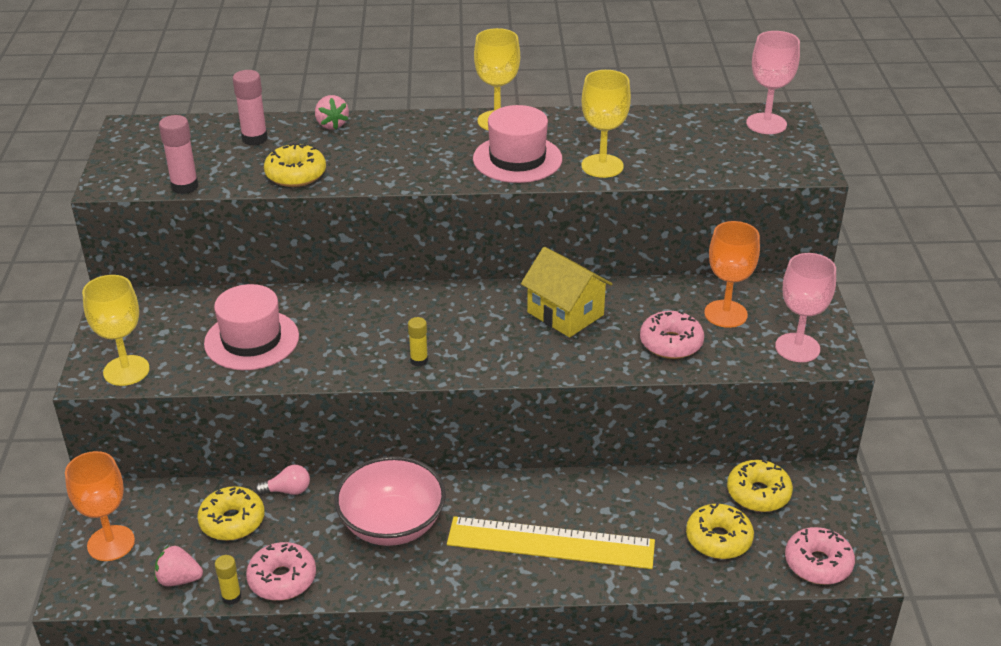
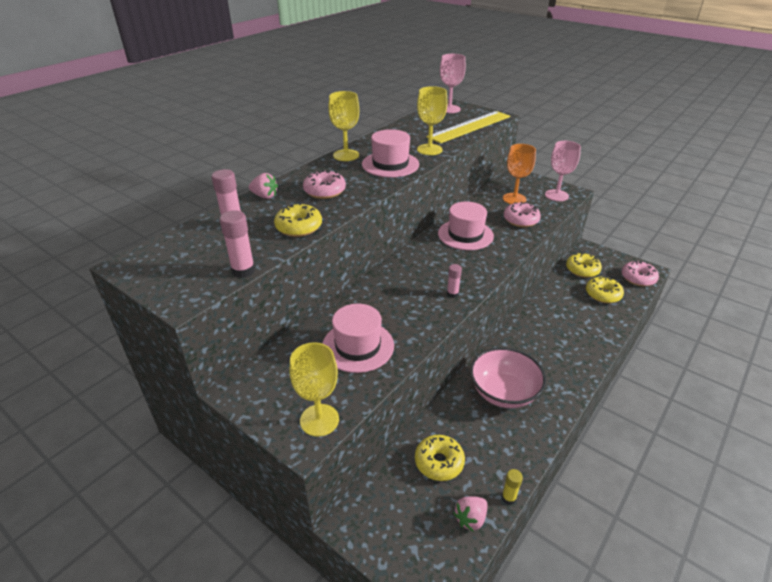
camera: 50 degrees left, 0 degrees up
orange goblet [65,451,135,561] -> none
pink donut [246,542,316,601] -> pink donut moved to [303,171,346,199]
pink light bulb [255,465,310,495] -> none
yellow glue stick [408,317,428,367] -> pink glue stick [447,264,462,298]
yellow ruler [447,516,655,569] -> yellow ruler moved to [426,111,510,143]
yellow house [521,247,612,338] -> pink hat [438,202,494,250]

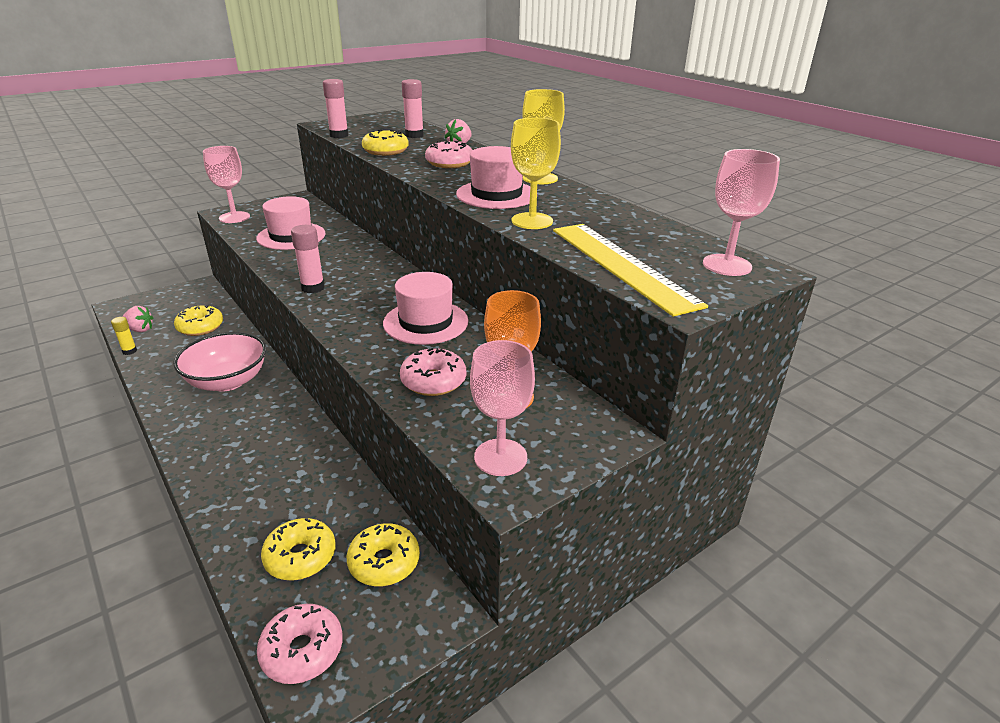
camera: 105 degrees right, 5 degrees down
yellow goblet [289,342,339,437] -> pink goblet [203,146,250,223]
pink glue stick [447,264,462,298] -> pink glue stick [291,225,325,294], size x1.57
pink strawberry [453,497,487,532] -> pink strawberry turned 120 degrees clockwise [122,306,153,332]

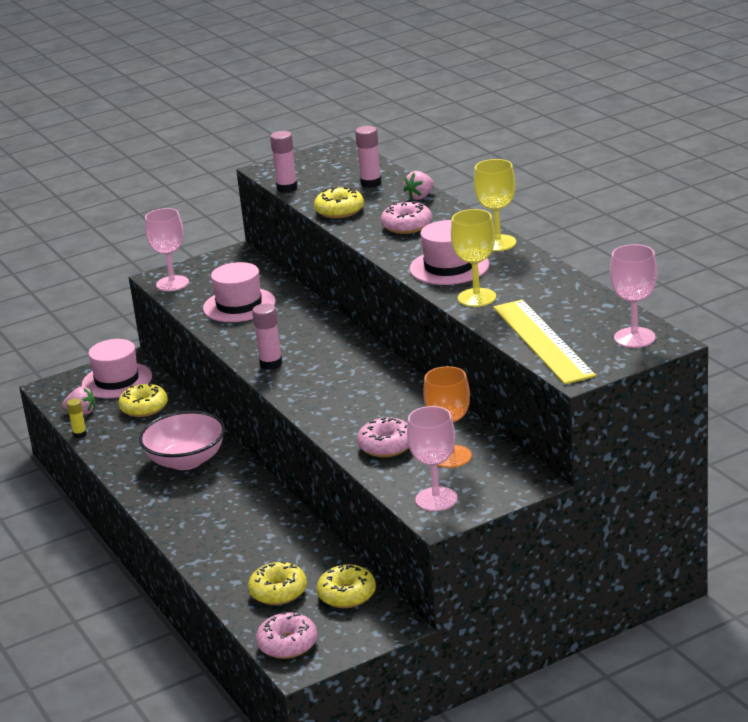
camera: 10 degrees right, 5 degrees down
pink hat [383,272,469,345] -> pink hat moved to [82,339,152,398]

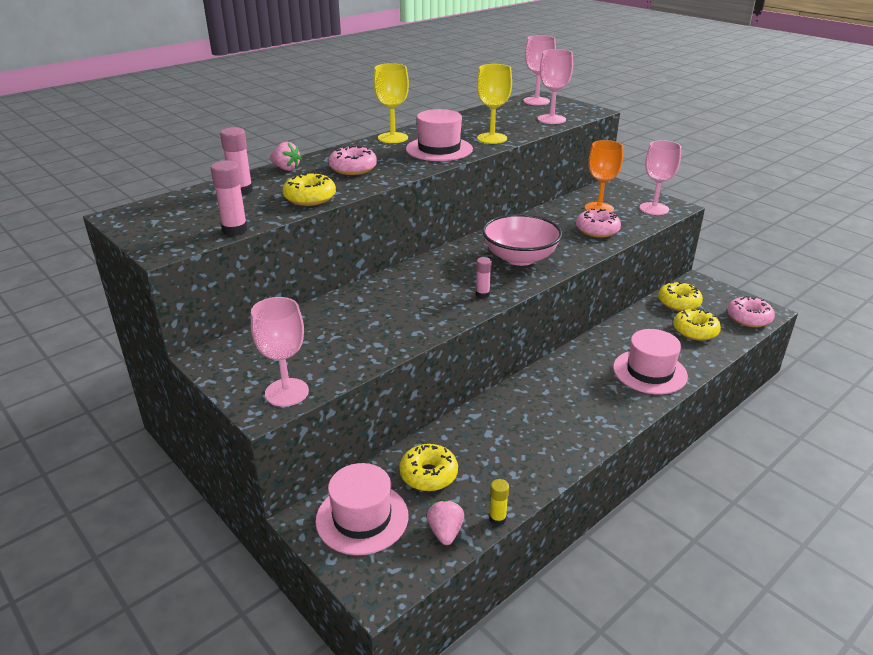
camera: 105 degrees left, 5 degrees up
pink bowl [139,411,225,470] -> pink bowl moved to [482,214,562,266]
pink hat [203,262,276,322] -> pink hat moved to [613,329,688,394]
pink glue stick [252,303,282,370] -> pink glue stick [476,257,492,298], size x0.64
yellow ruler [493,300,596,384] -> pink goblet [538,49,573,124]

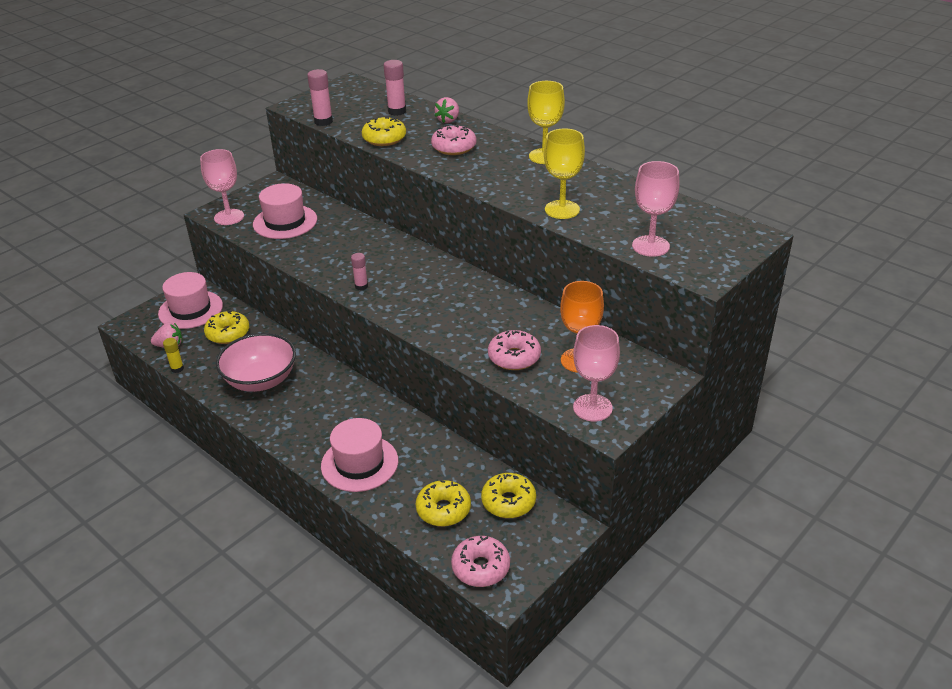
camera: 85 degrees right, 5 degrees up
pink hat [406,109,473,161] -> pink hat moved to [253,183,317,239]
pink bowl [482,214,562,266] -> pink bowl moved to [216,333,296,392]
pink goblet [523,35,556,105] -> none

